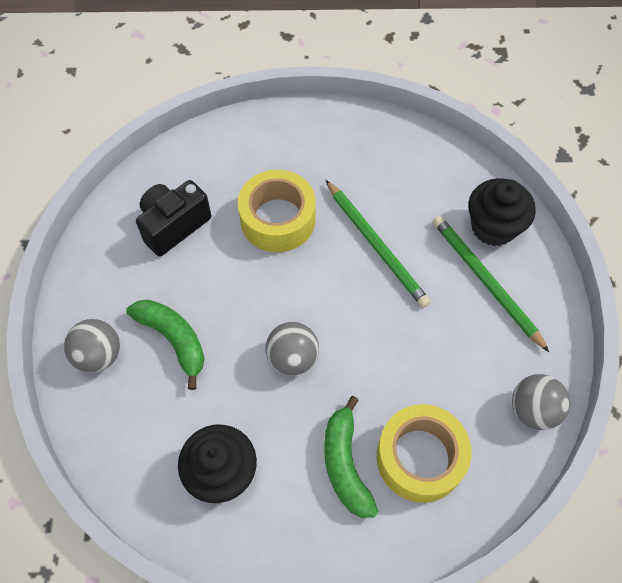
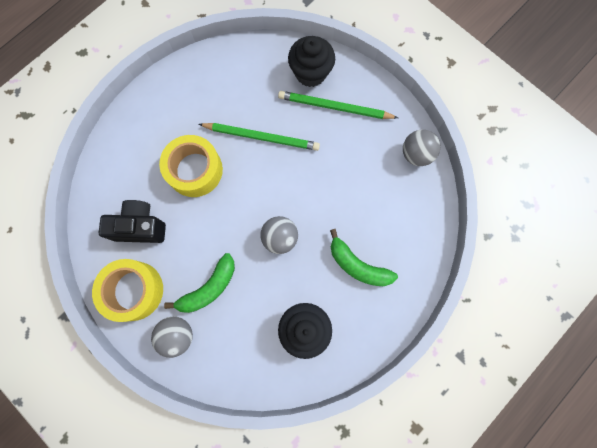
camera: 45 degrees left, 15 degrees up
green banana [126,300,205,390] -> green banana turned 135 degrees clockwise [164,253,235,313]
black camera [136,180,211,256] -> black camera turned 90 degrees clockwise [99,200,166,243]
yellow tape [377,404,471,503] -> yellow tape moved to [92,259,163,322]

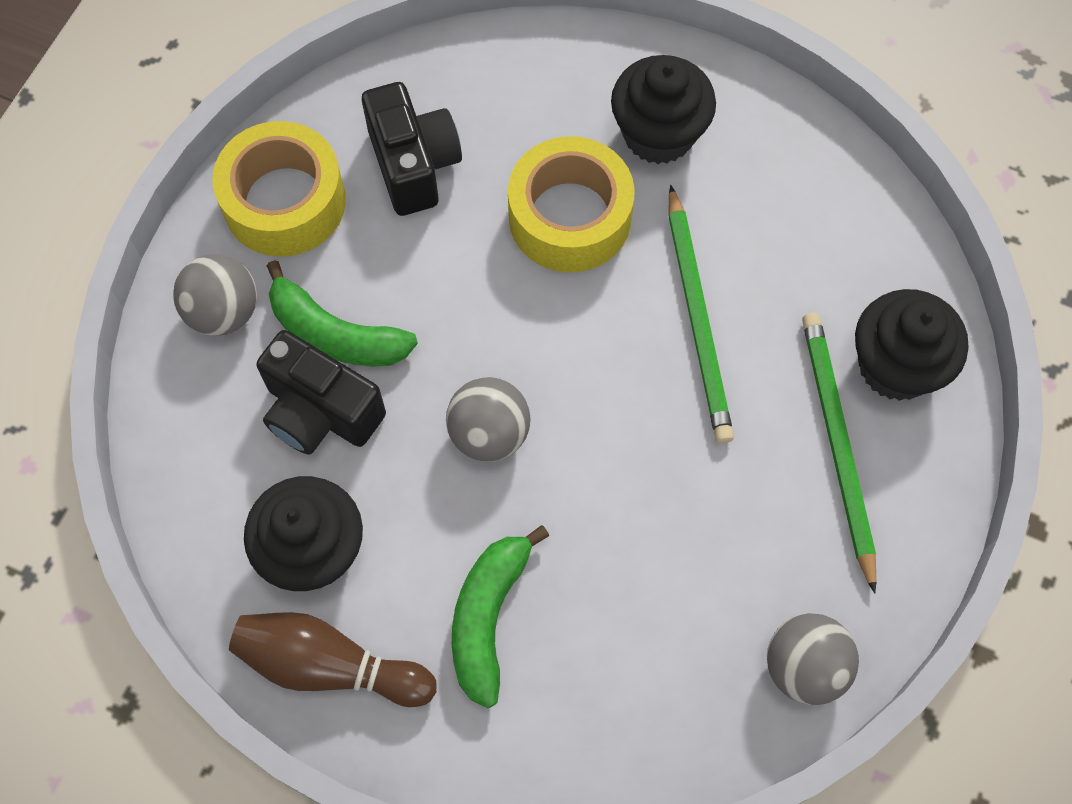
camera: 70 degrees right, 10 degrees down
none -> brown bowling pin [229,612,437,707]
none -> black camera [256,330,386,455]
none -> black cupcake [611,55,716,164]

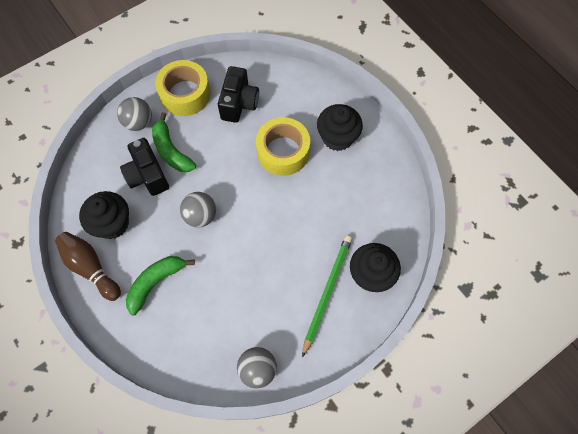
camera: 30 degrees right, 0 degrees up
green pencil [668,185,734,444] -> none

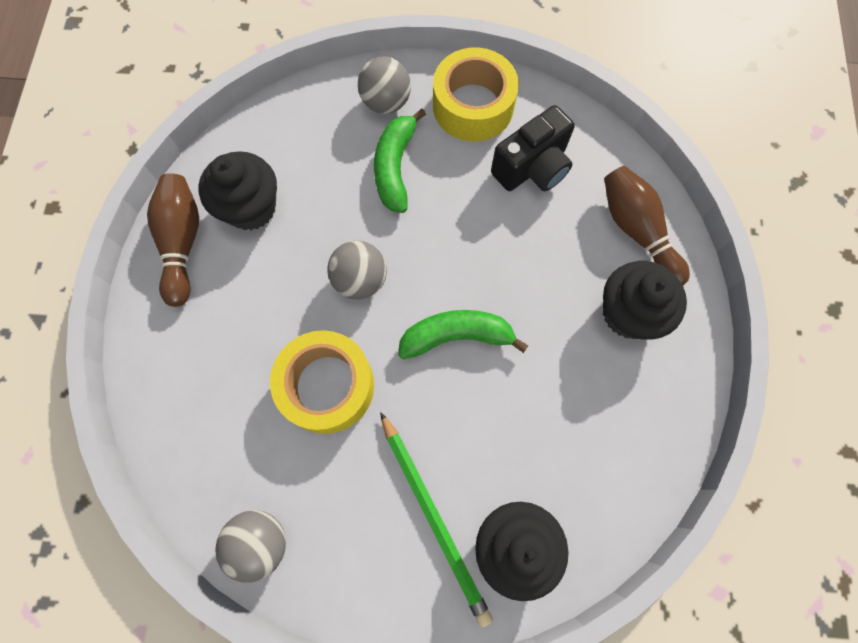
camera: 40 degrees right, 5 degrees up
black camera [120,138,169,196] -> none
green banana [126,256,195,316] -> green banana moved to [398,310,529,359]
yellow tape [256,117,310,176] -> yellow tape moved to [270,330,374,434]
green pencil [302,235,352,357] -> green pencil turned 90 degrees clockwise [380,412,493,627]
none -> brown bowling pin [604,166,690,285]

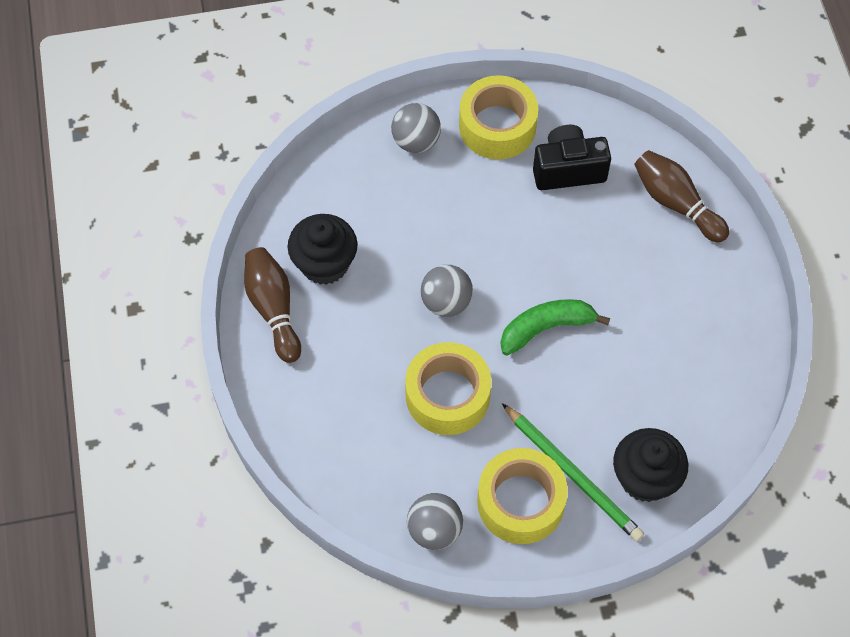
camera: 15 degrees left, 10 degrees down
green banana [374,109,426,213] -> none
black camera [491,105,575,191] -> black camera turned 135 degrees counterclockwise [533,125,611,190]
black cupcake [603,261,687,339] -> none
none -> yellow tape [477,448,568,544]

